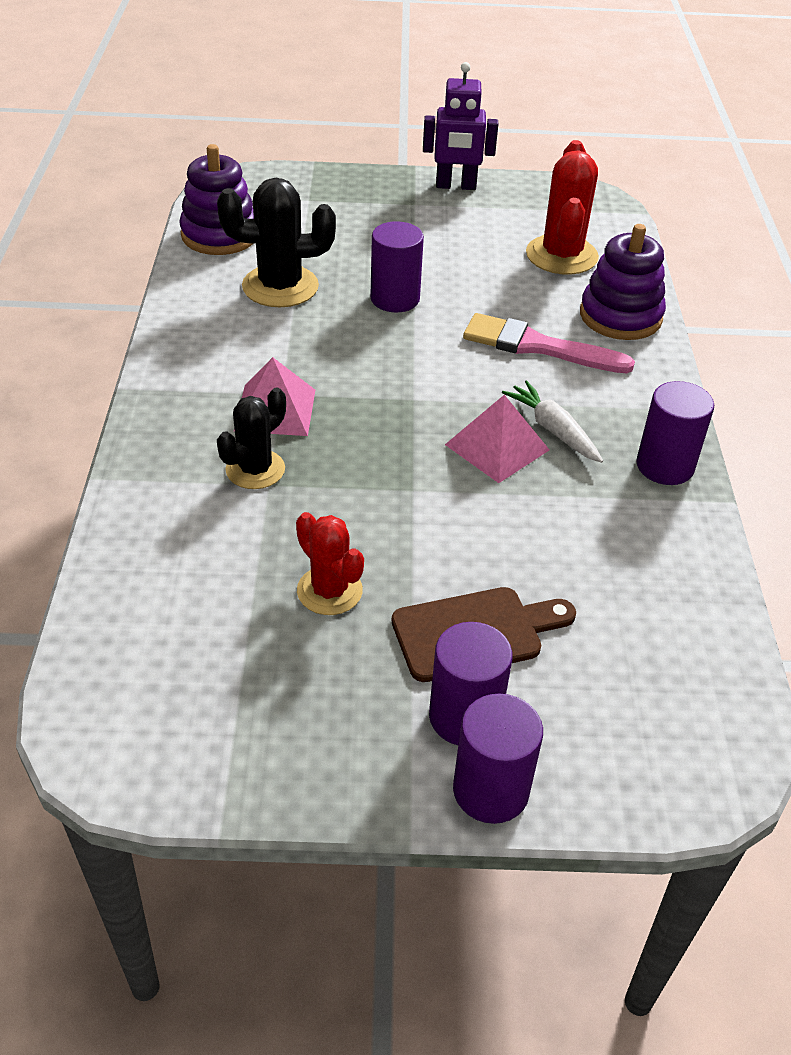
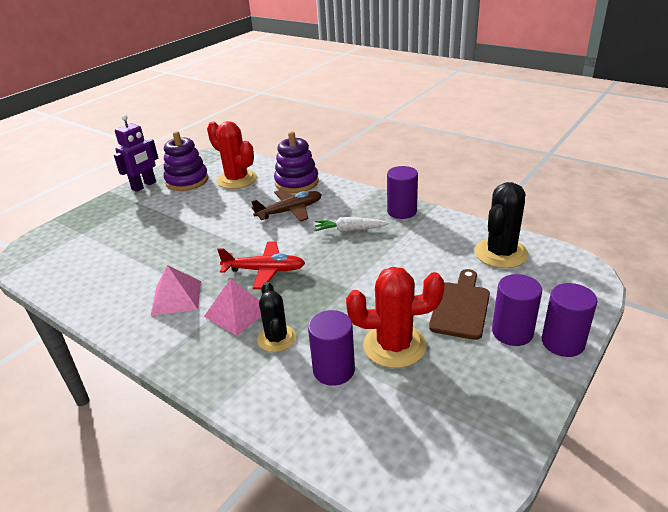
camera: 50 degrees left, 10 degrees down
purple stacking toy [179,144,254,255] -> purple stacking toy moved to [164,131,208,191]
black cactus [217,178,336,307] -> black cactus moved to [475,182,529,268]
red cactus [296,512,364,615] -> red cactus [346,267,445,368], size x1.56
purple cylinder [370,221,424,312] -> purple cylinder moved to [308,310,355,386]
pink pyramid [445,395,549,483] -> pink pyramid moved to [151,265,201,316]
pink brush [463,313,635,373] -> brown plane [251,190,322,221]
none -> red plane [217,242,305,289]

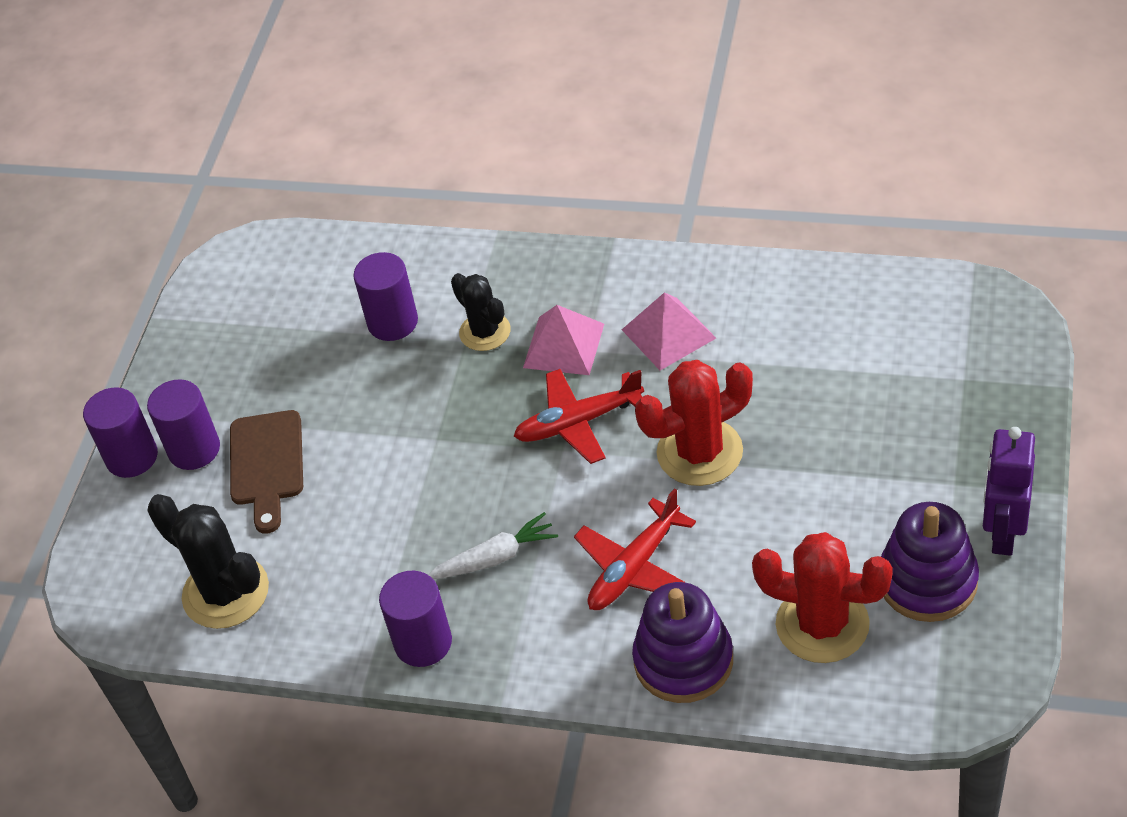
camera: 160 degrees right, 15 degrees up
brown plane [251,190,322,221] -> red plane [574,488,696,610]
red cactus [346,267,445,368] -> red cactus moved to [635,360,753,486]
black cactus [475,182,529,268] -> black cactus turned 60 degrees counterclockwise [147,494,269,629]

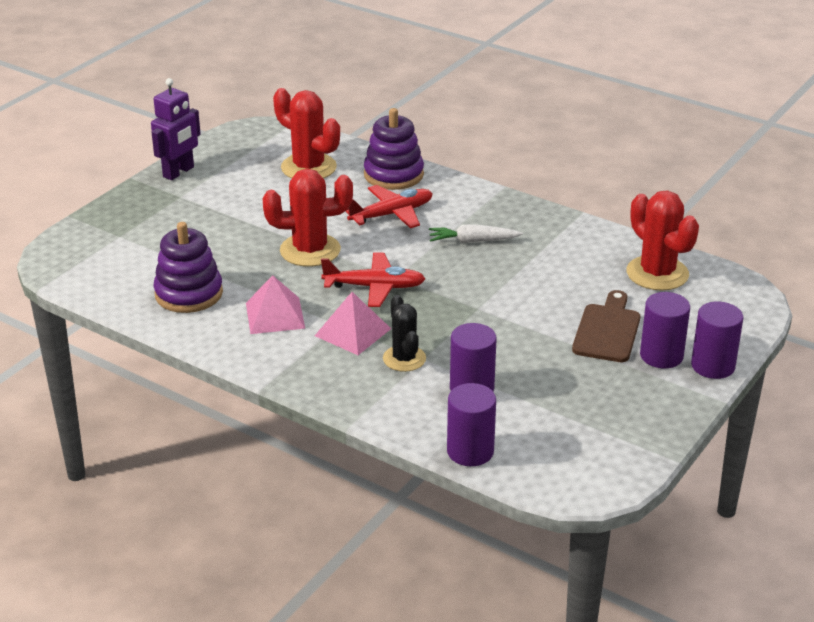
camera: 165 degrees left, 15 degrees down
black cactus [147,494,269,629] -> red cactus [627,191,699,291]
purple cylinder [379,571,452,667] -> purple cylinder moved to [447,383,496,466]
purple stacking toy [881,502,979,622] -> purple stacking toy moved to [153,222,223,313]

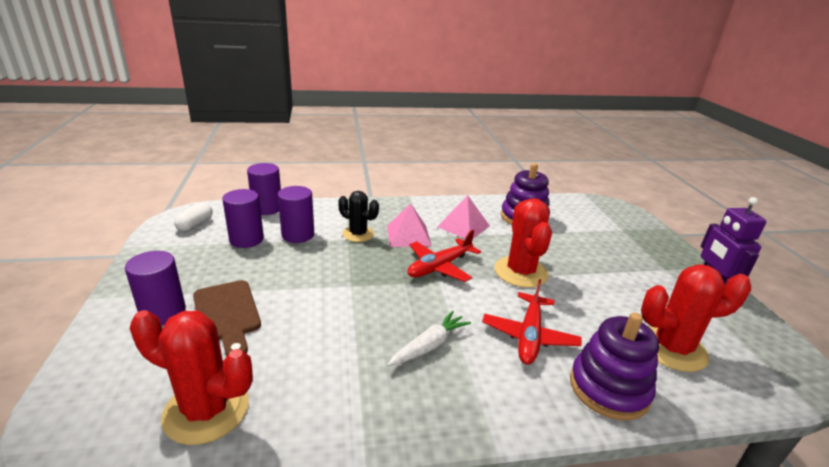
camera: 135 degrees right, 5 degrees down
red cactus [263,169,353,267] -> red cactus turned 45 degrees counterclockwise [494,198,552,288]
purple cylinder [691,302,743,379] -> purple cylinder moved to [222,189,264,248]
none -> white capsule [174,203,213,231]

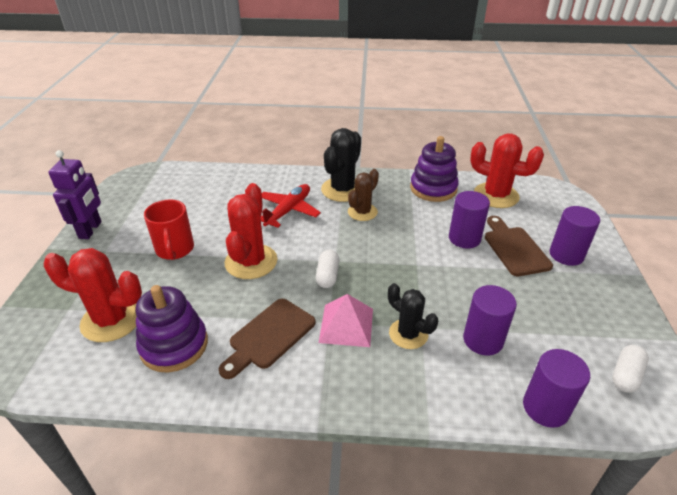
camera: 165 degrees left, 10 degrees up
purple cylinder [222,189,264,248] -> purple cylinder moved to [449,191,490,249]
white carrot [387,311,471,366] -> brown cactus [348,169,379,221]
red plane [407,230,481,282] -> white capsule [316,250,339,288]
pink pyramid [437,195,490,238] -> brown cutting board [219,299,316,379]
purple stacking toy [570,313,659,420] -> purple stacking toy moved to [410,136,459,202]
red cactus [641,264,751,372] -> red cactus moved to [44,248,142,342]
none -> red mug [144,199,194,260]
none -> black cactus [321,128,361,202]

